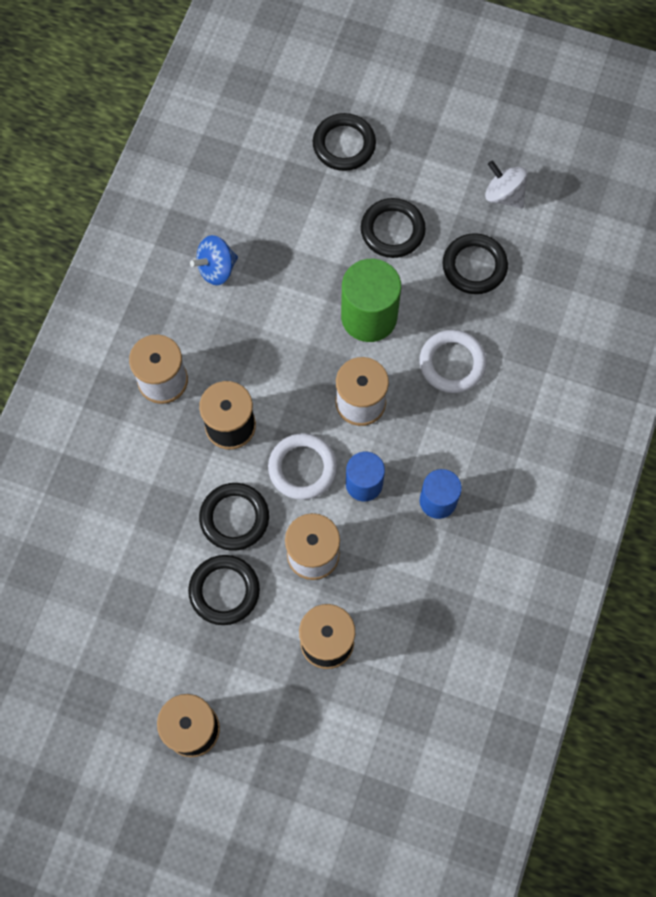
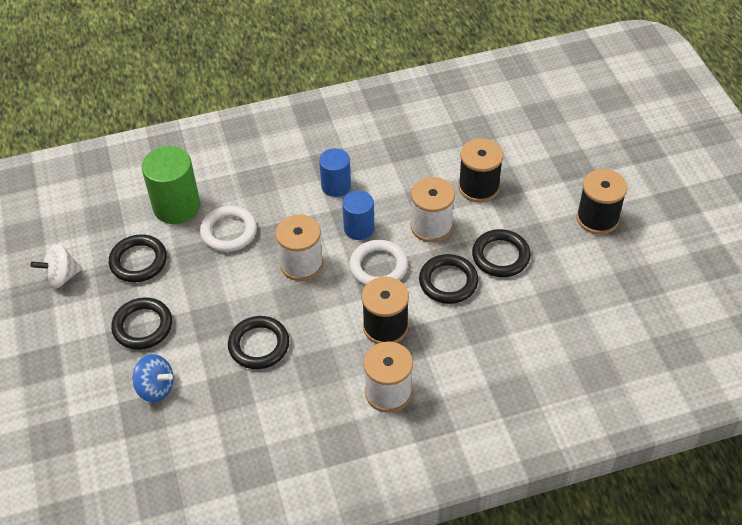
camera: 125 degrees left, 20 degrees down
blue spinning top [190,235,238,285] -> blue spinning top moved to [132,354,174,402]
black ring [313,113,376,171] -> black ring moved to [228,316,289,369]
green cylinder [341,259,401,342] -> green cylinder moved to [142,146,200,224]
white spinning top [485,160,528,208] -> white spinning top turned 60 degrees clockwise [31,244,82,289]

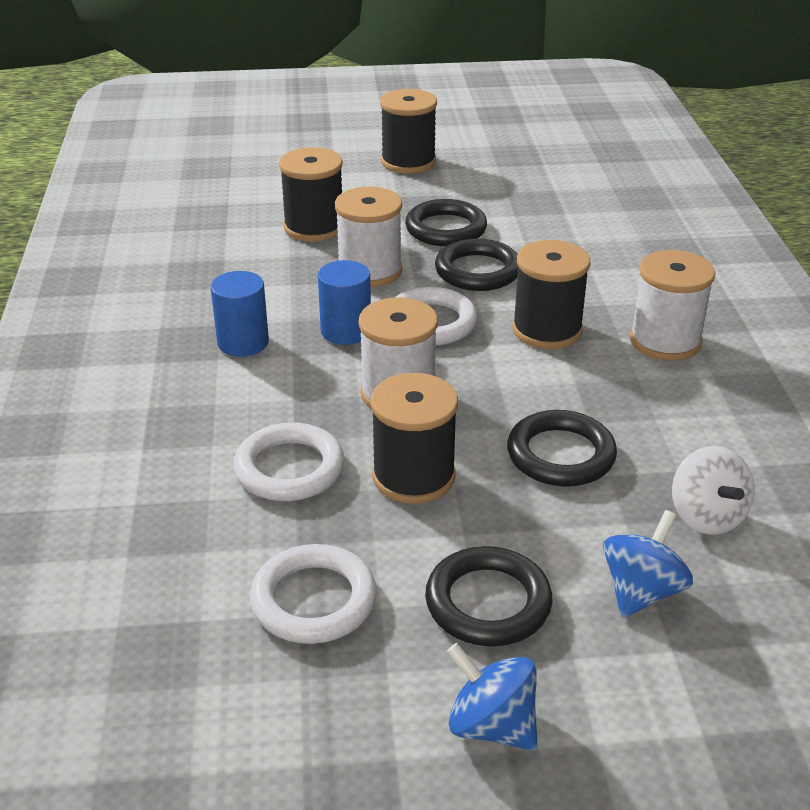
camera: 80 degrees left, 15 degrees down
white spinning top [31,244,82,289] -> white spinning top moved to [672,446,755,535]
black ring [109,234,167,283] -> white ring [250,544,377,644]
green cylinder [142,146,200,224] -> none
none -> black spool [371,373,458,504]
none -> blue spinning top [447,643,538,751]

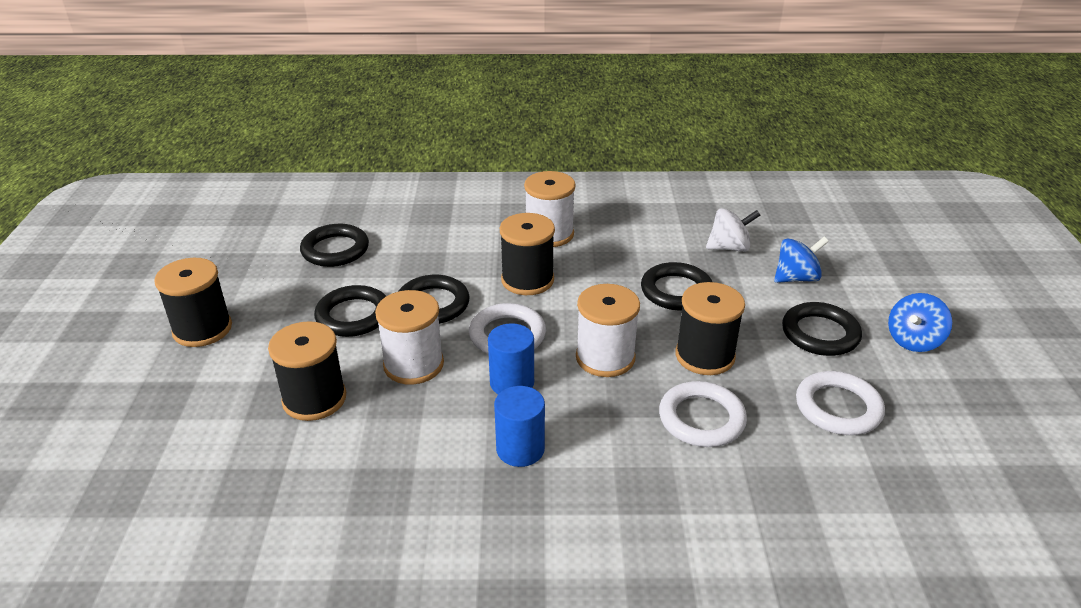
camera: 85 degrees left, 0 degrees up
blue spinning top [603,510,693,618] -> blue spinning top turned 120 degrees clockwise [774,237,829,283]
none -> black ring [300,224,369,267]

